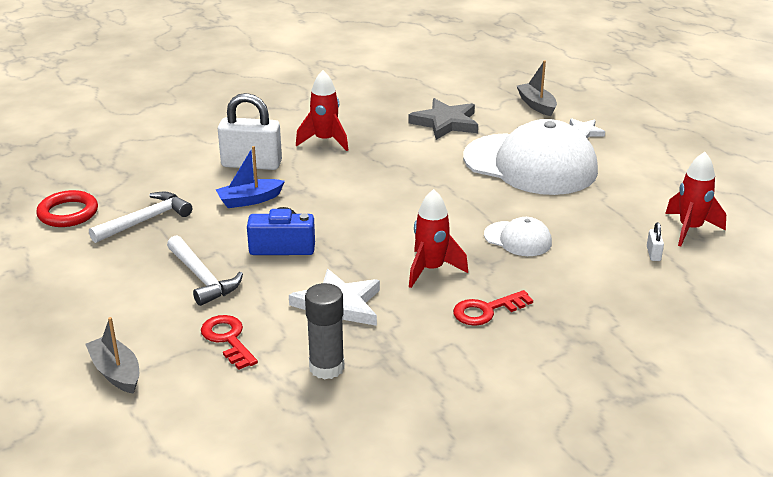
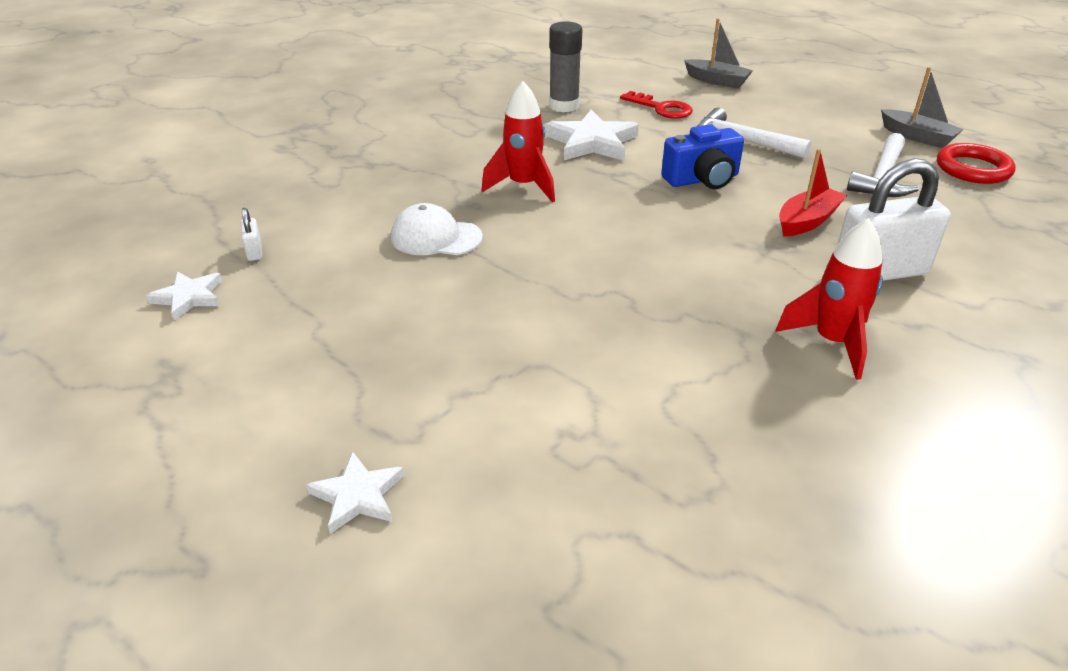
camera: 160 degrees right, 5 degrees up
blue boat [216,146,285,208] -> red boat [779,149,847,236]
grey star [408,98,478,140] -> none
red key [453,290,533,326] -> none
white cap [463,119,598,195] -> none
grey boat [517,60,557,116] -> grey boat moved to [881,67,964,148]
red rocket [665,152,726,247] -> white star [146,271,222,321]

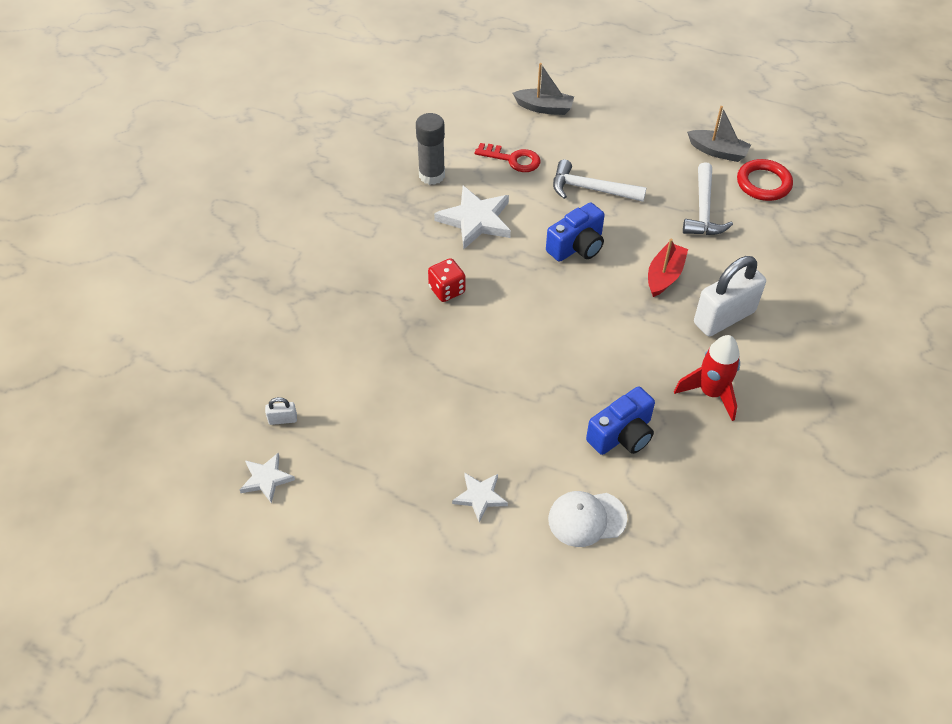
camera: 20 degrees left, 15 degrees up
white padlock [241,208,262,261] -> white padlock turned 60 degrees counterclockwise [265,397,297,425]
white star [306,451,404,534] -> white star moved to [452,472,508,522]
white cap [391,203,483,255] -> white cap moved to [548,491,627,547]
red rocket [481,81,555,203] -> red dice [428,258,466,302]
none -> blue camera [586,386,655,455]

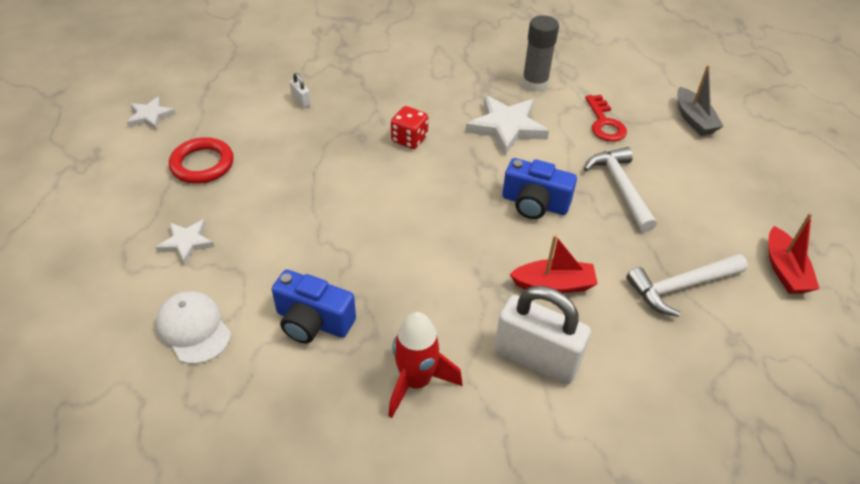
camera: 60 degrees right, 5 degrees down
white padlock [265,397,297,425] -> white padlock moved to [290,73,311,108]
grey boat [687,106,751,162] -> red boat [769,213,819,294]
red ring [737,159,793,201] -> red ring moved to [169,137,234,184]

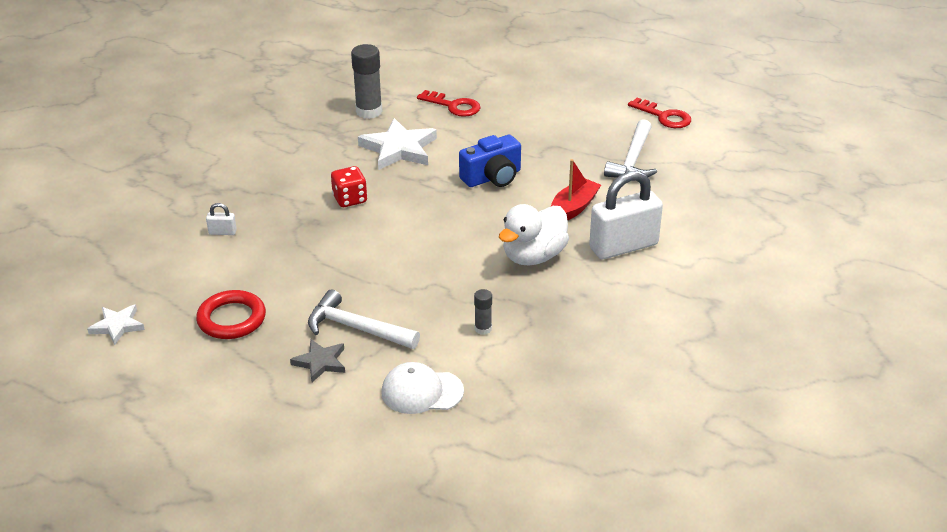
camera: 50 degrees left, 10 degrees down
white star [156,219,214,265] -> grey star [290,339,345,382]
blue camera [272,270,356,344] -> grey glue stick [474,289,492,335]
red rocket [388,312,462,418] -> none
white hammer [584,147,657,232] -> white hammer moved to [308,290,420,349]
grey boat [677,65,724,136] -> none
red boat [769,213,819,294] -> red key [628,97,691,128]
none -> white duck [499,204,569,265]

